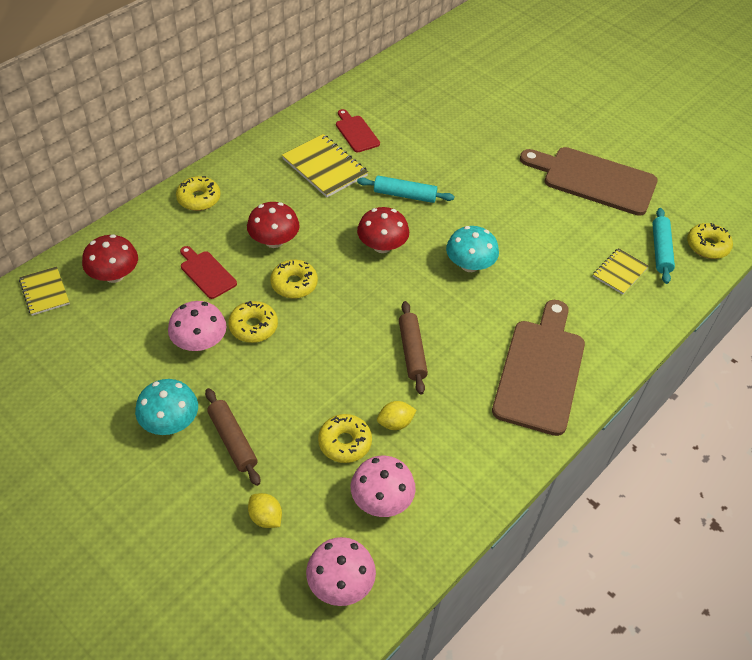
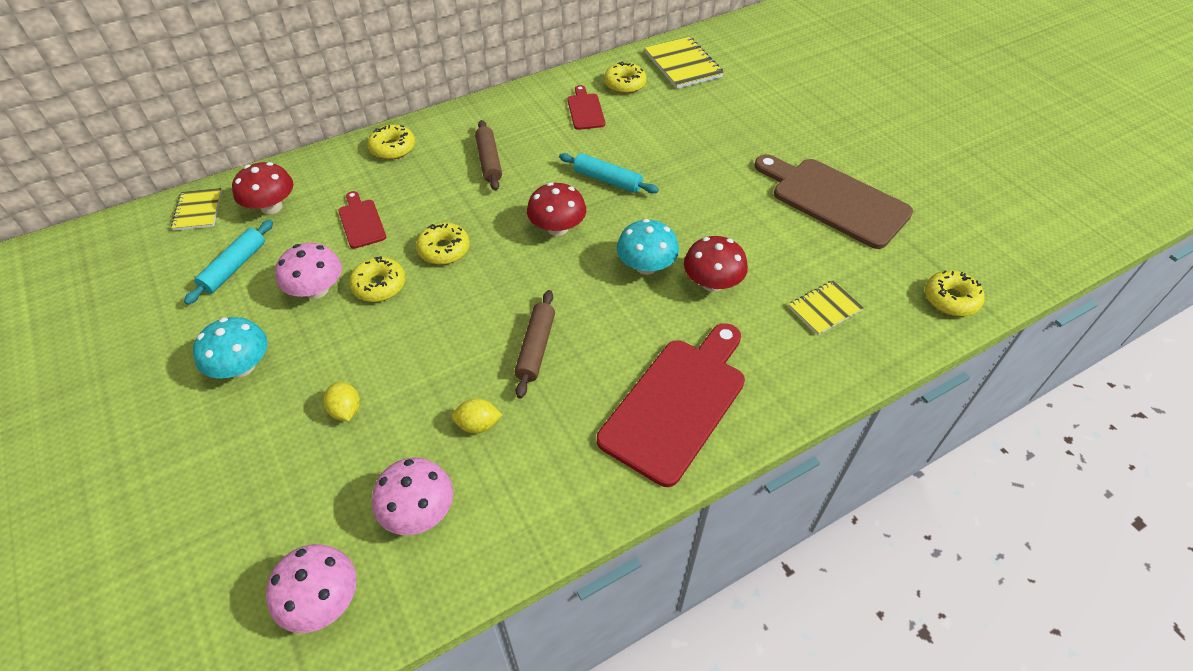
camera: 20 degrees right, 0 degrees up
brown rolling pin [205,388,260,486] -> brown rolling pin moved to [475,120,502,191]
red mushroom [247,202,300,248] -> red mushroom moved to [684,236,748,292]
yellow lemon [248,493,282,528] -> yellow lemon moved to [324,382,360,421]
yellow notebook [282,134,368,197] -> yellow notebook moved to [645,37,724,89]
yellow donut [318,414,372,463] -> yellow donut moved to [604,62,647,94]
brown cutting board [492,300,585,436] -> red cutting board [597,323,745,487]
turquoise rolling pin [652,208,675,284] -> turquoise rolling pin moved to [184,220,273,305]

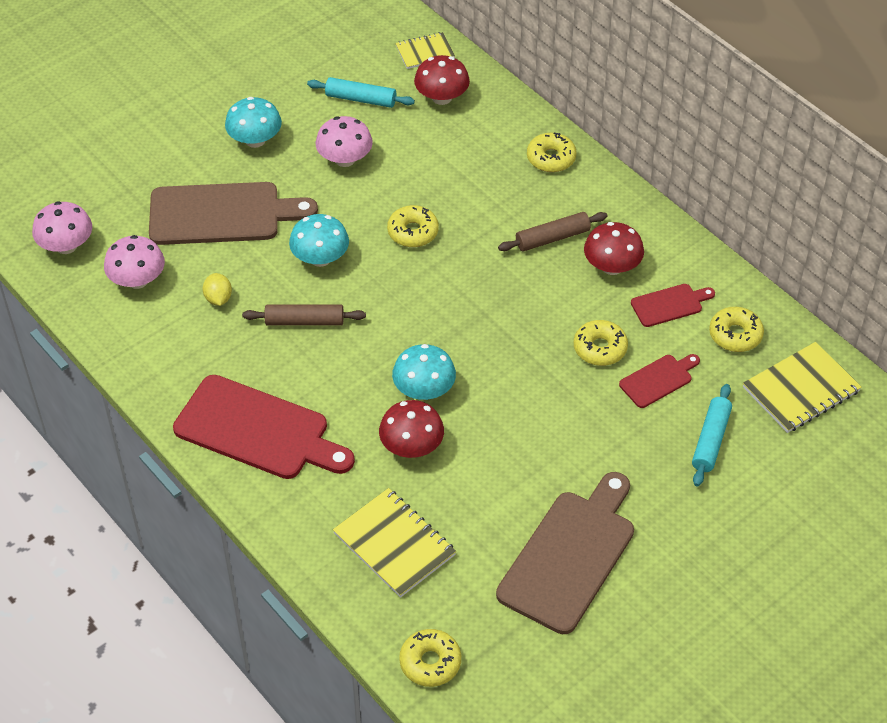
camera: 80 degrees right, 0 degrees up
yellow lemon [324,382,360,421] -> brown cutting board [149,182,318,245]
red cutting board [338,191,386,249] -> red cutting board moved to [619,354,700,408]
yellow donut [349,256,406,302] -> yellow donut moved to [574,320,628,366]
red mushroom [527,182,586,236] -> red mushroom moved to [584,222,644,275]
turquoise rolling pin [559,153,659,194] -> turquoise rolling pin moved to [692,384,732,487]
yellow notebook [788,280,864,335] -> yellow notebook [333,488,456,598], size x1.61
none -> turquoise mushroom [289,214,349,267]

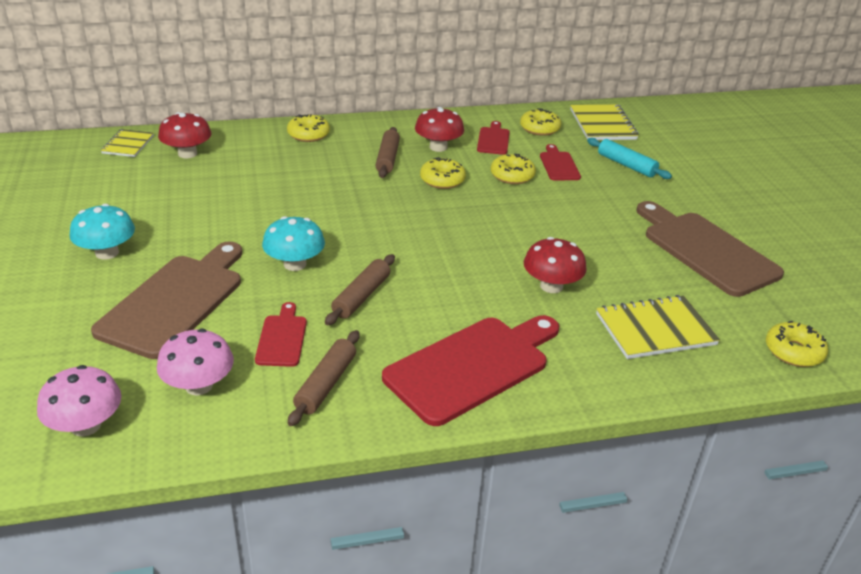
camera: 65 degrees left, 15 degrees down
yellow lemon [203,273,232,306] -> red cutting board [255,302,307,367]
turquoise rolling pin [307,77,415,108] -> none
pink mushroom [316,116,373,167] -> none
yellow donut [387,205,439,247] -> yellow donut moved to [420,157,466,189]
turquoise mushroom [392,344,456,400] -> none
none -> brown rolling pin [288,330,360,426]

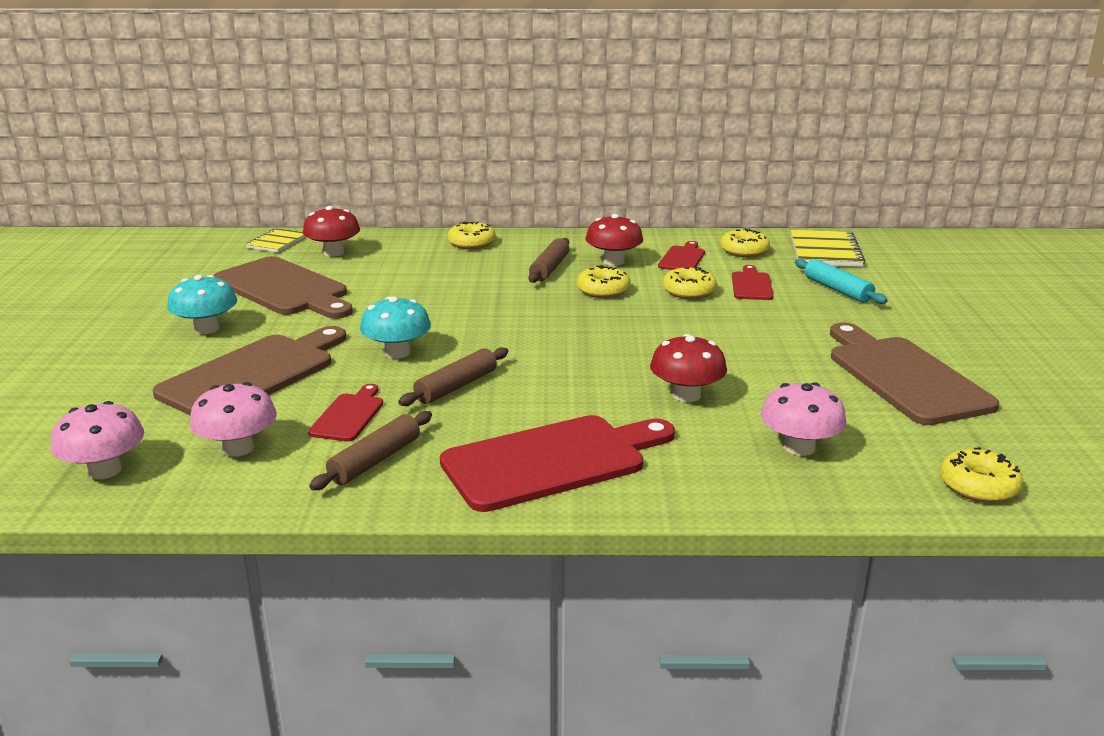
camera: 15 degrees right, 10 degrees down
yellow notebook [596,295,720,359] -> pink mushroom [761,382,846,456]
none -> brown cutting board [213,256,353,319]

